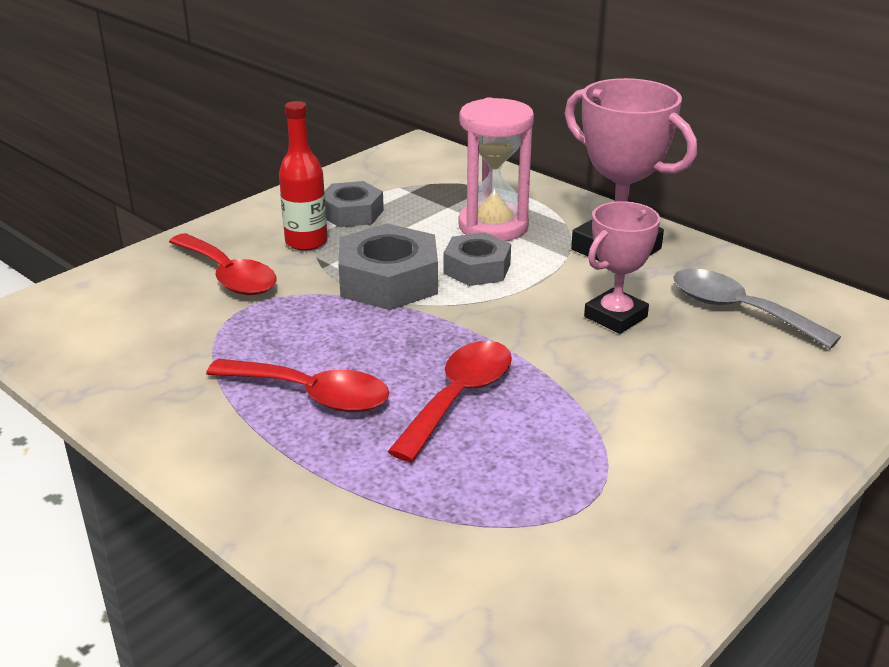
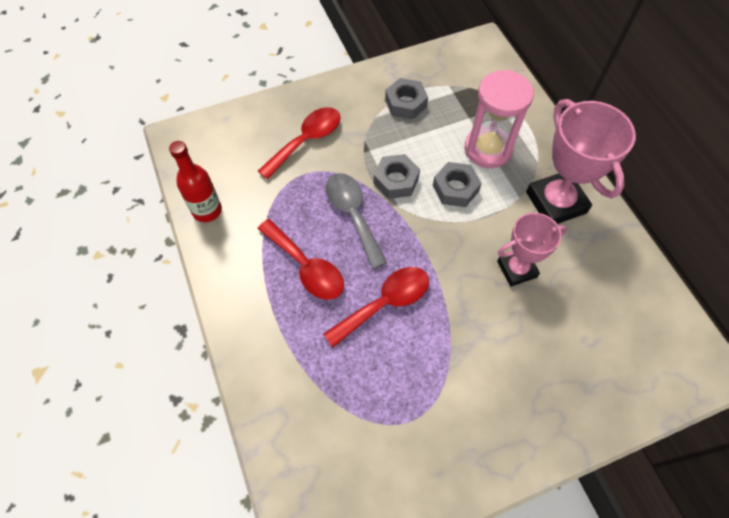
camera: 25 degrees right, 30 degrees up
red spoon [169,233,277,295] -> red spoon turned 120 degrees counterclockwise [258,107,341,179]
red bottle [279,101,328,251] -> red bottle moved to [169,141,222,222]
grey nut [338,223,438,310] -> grey nut [374,154,420,199], size x0.65
grey spoon [673,269,841,349] -> grey spoon moved to [326,173,387,269]

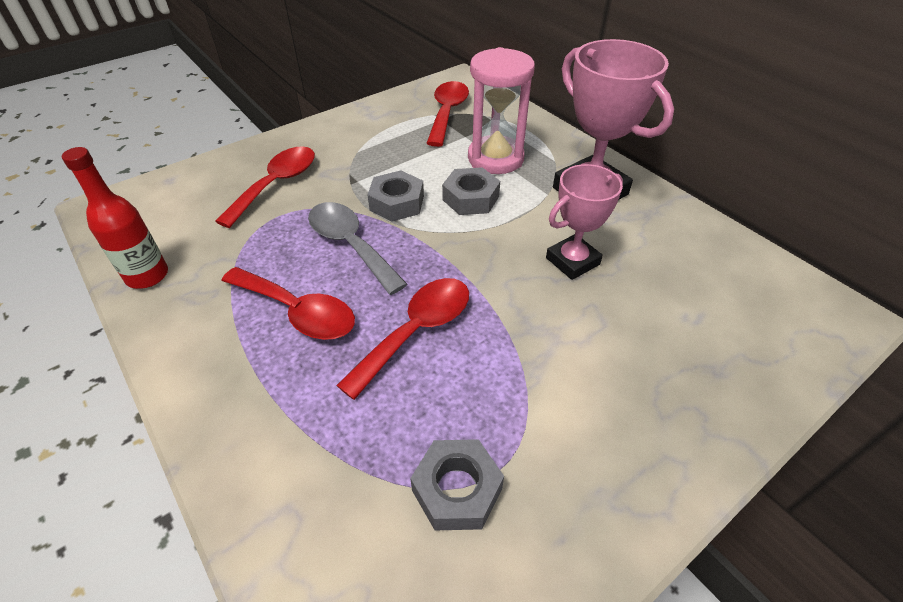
camera: 15 degrees left, 15 degrees down
grey nut [385,78,428,119] -> grey nut moved to [410,439,504,531]
none -> red spoon [426,81,469,147]

